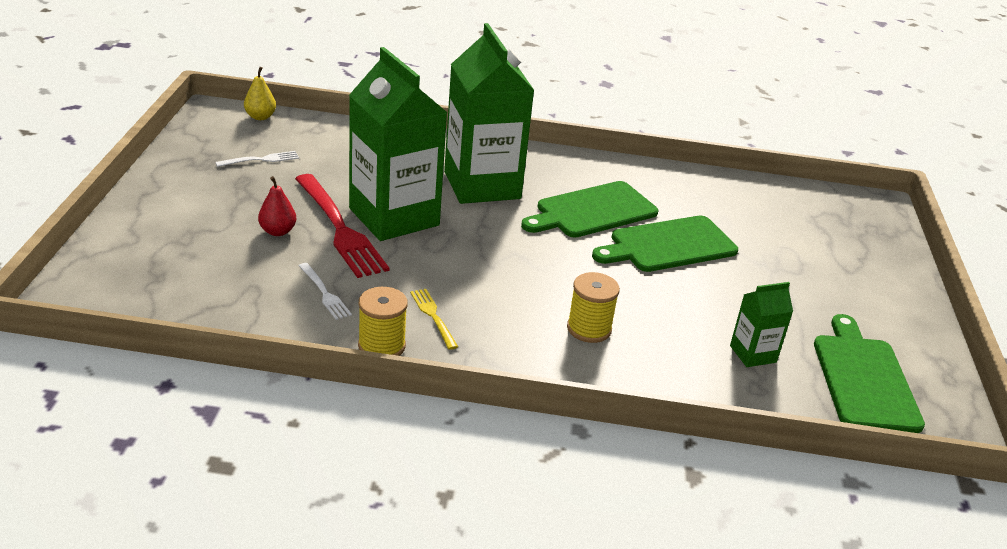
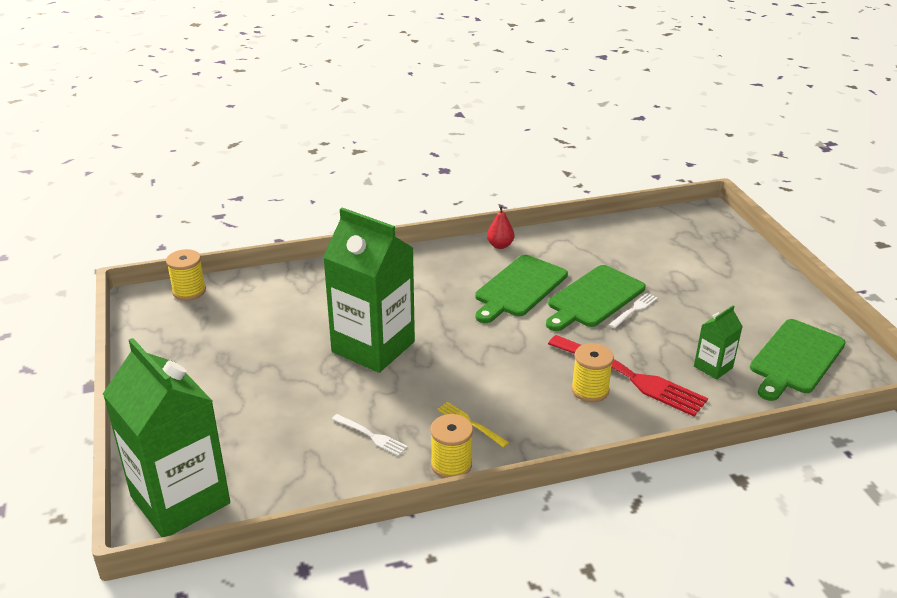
camera: 20 degrees left, 0 degrees up
white fork [215,151,299,167] -> white fork moved to [609,293,658,329]
yellow pear [244,67,276,120] -> yellow spool [166,249,206,300]
red pear [258,176,296,236] -> red pear moved to [487,205,514,249]
red fork [295,174,390,278] -> red fork moved to [548,335,708,417]
green carton [444,23,535,204] -> green carton moved to [103,338,230,537]
green cutting board [814,314,925,433] -> green cutting board turned 120 degrees counterclockwise [750,319,846,401]

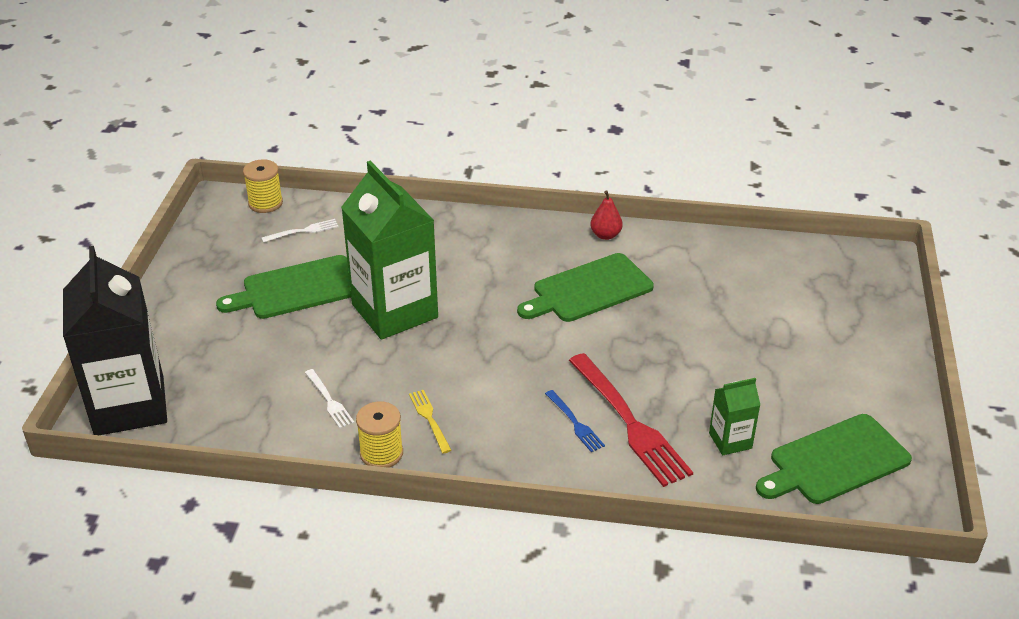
camera: 25 degrees right, 5 degrees up
green carton [103,338,230,537] -> black carton [63,246,167,435]
green cutting board [546,265,646,331] -> green cutting board moved to [216,255,351,319]
yellow spool [571,343,614,402] -> blue fork [545,390,605,452]
white fork [609,293,658,329] -> white fork moved to [262,219,339,243]

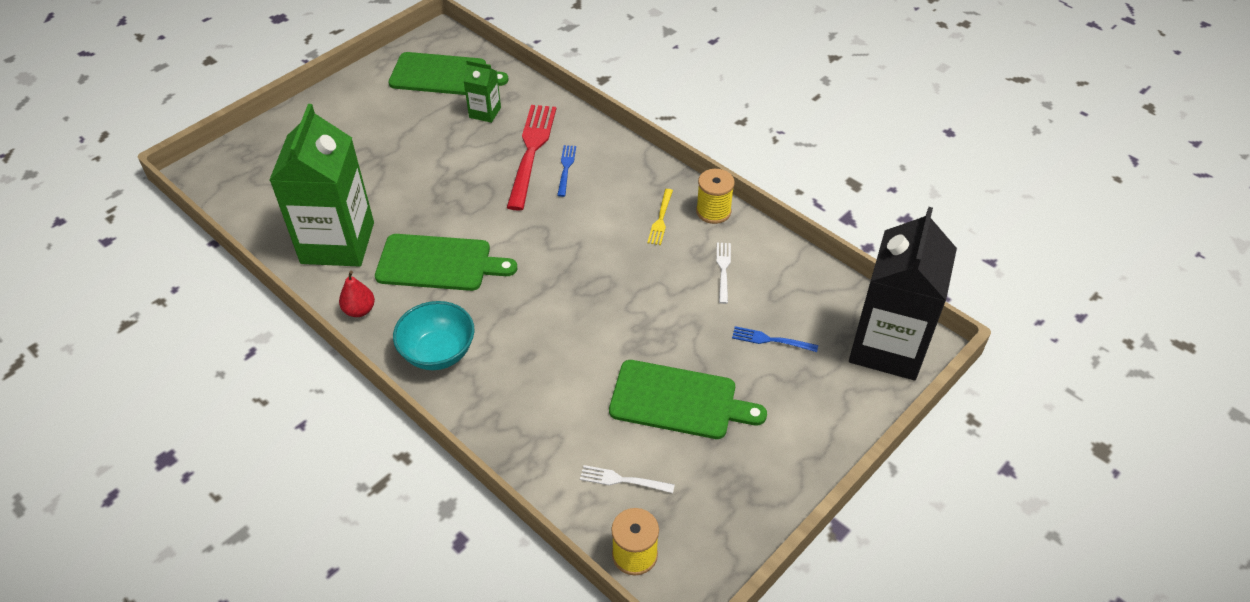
camera: 145 degrees left, 10 degrees up
green carton [341,161,438,340] -> green carton moved to [270,104,374,267]
none -> turquoise bowl [393,301,474,370]
none -> blue fork [732,326,818,352]

